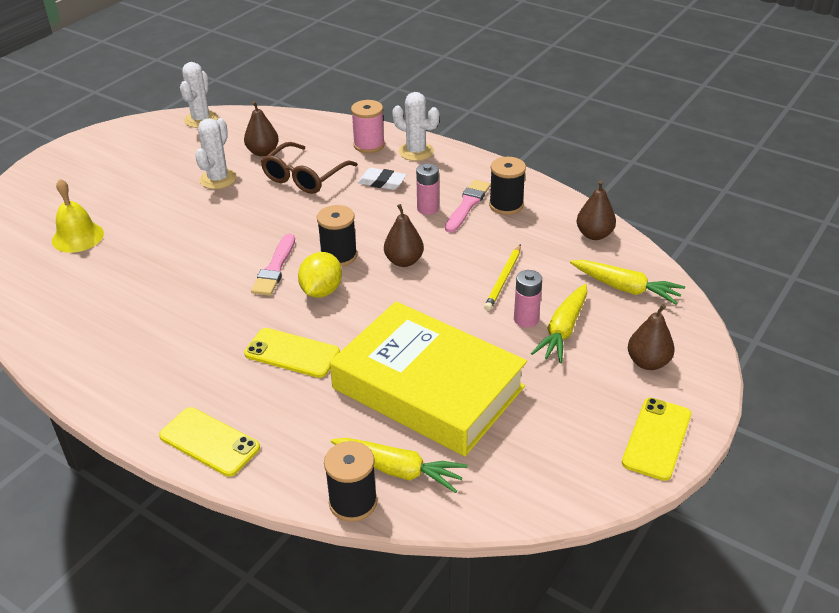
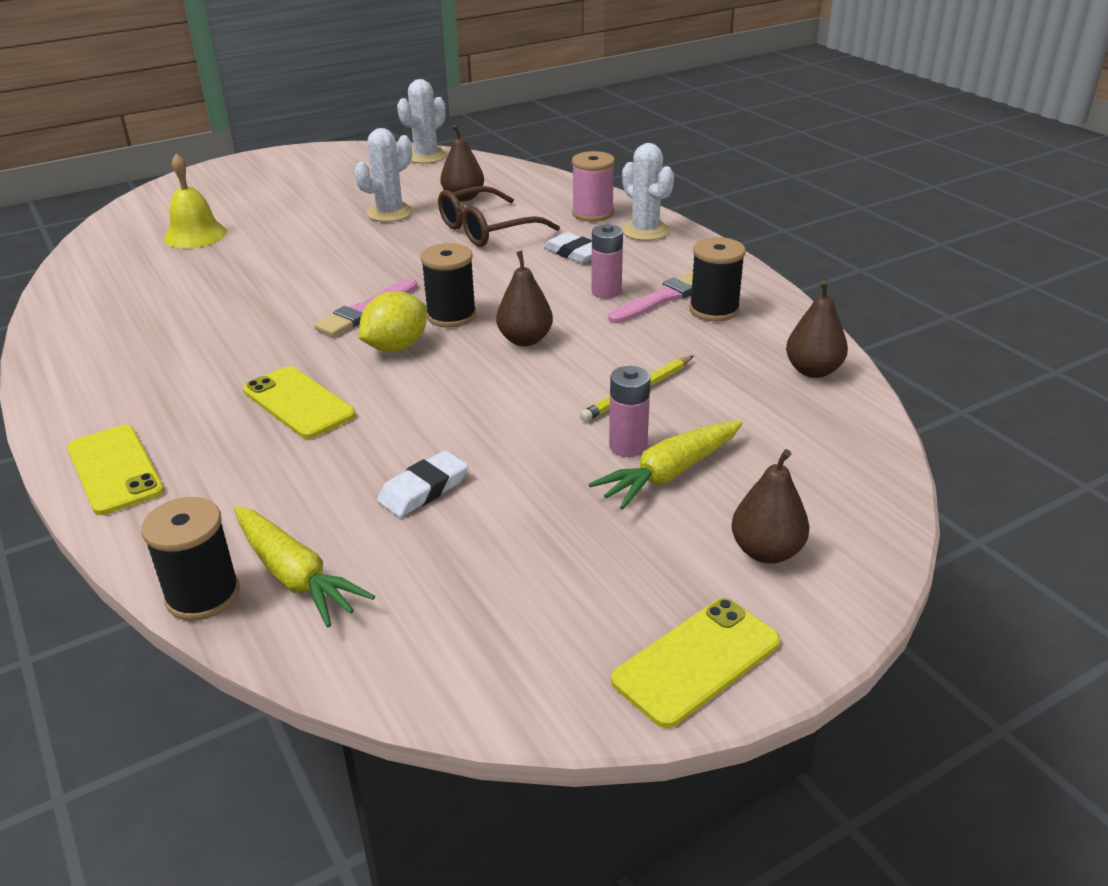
camera: 25 degrees right, 5 degrees down
yellow book [330,301,527,456] -> white eraser [377,450,468,517]
yellow carrot [570,260,685,305] -> none

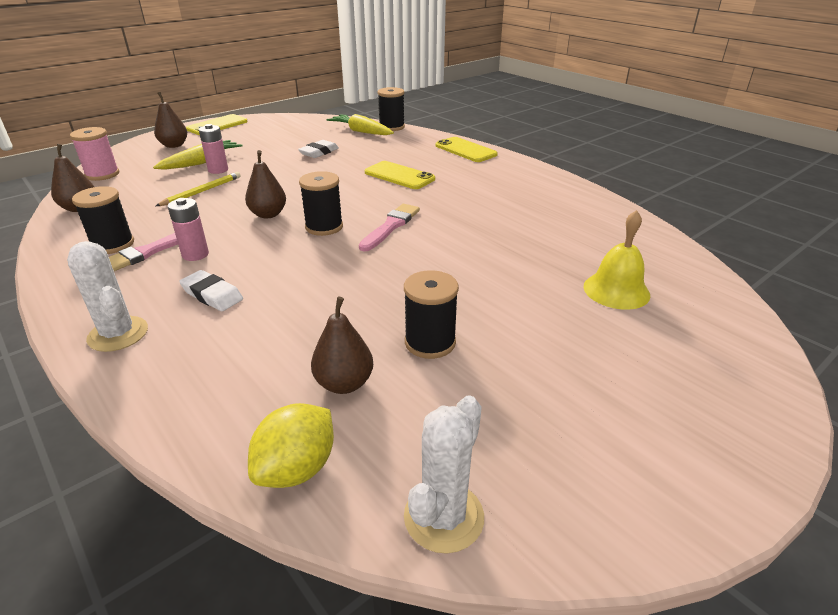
camera: 170 degrees right, 0 degrees up
white cactus [355,128,413,222] -> black spool [404,270,459,359]
yellow lemon [358,291,427,352] -> yellow lemon moved to [248,403,334,488]
brown glasses [438,186,560,247] -> none
pink spool [572,151,615,222] -> pink spool moved to [70,127,119,181]

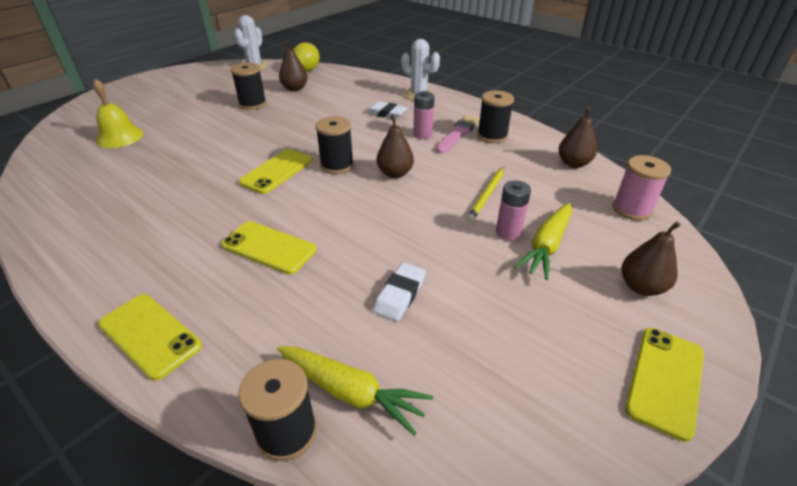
camera: 170 degrees right, 5 degrees up
pink brush [359,204,420,251] -> yellow phone [239,149,312,194]

